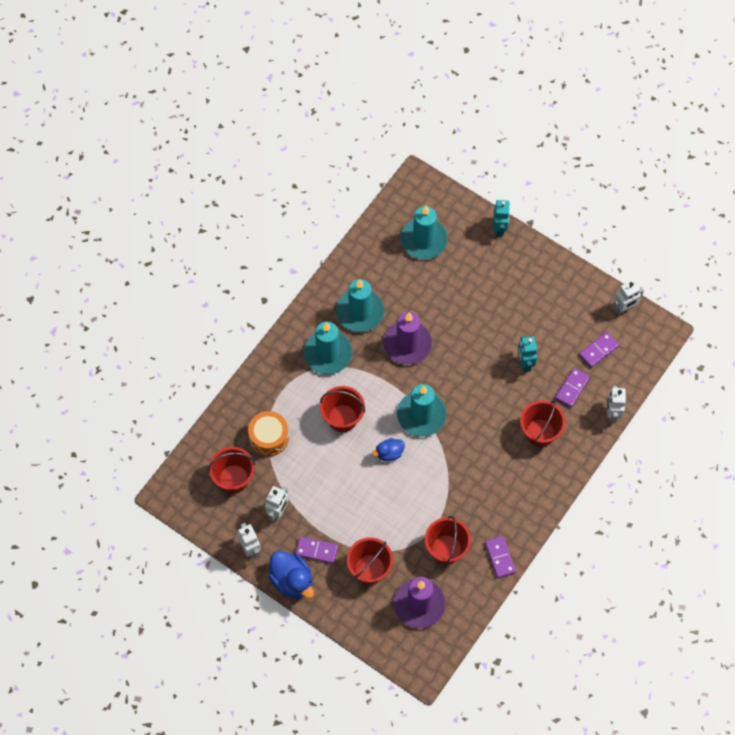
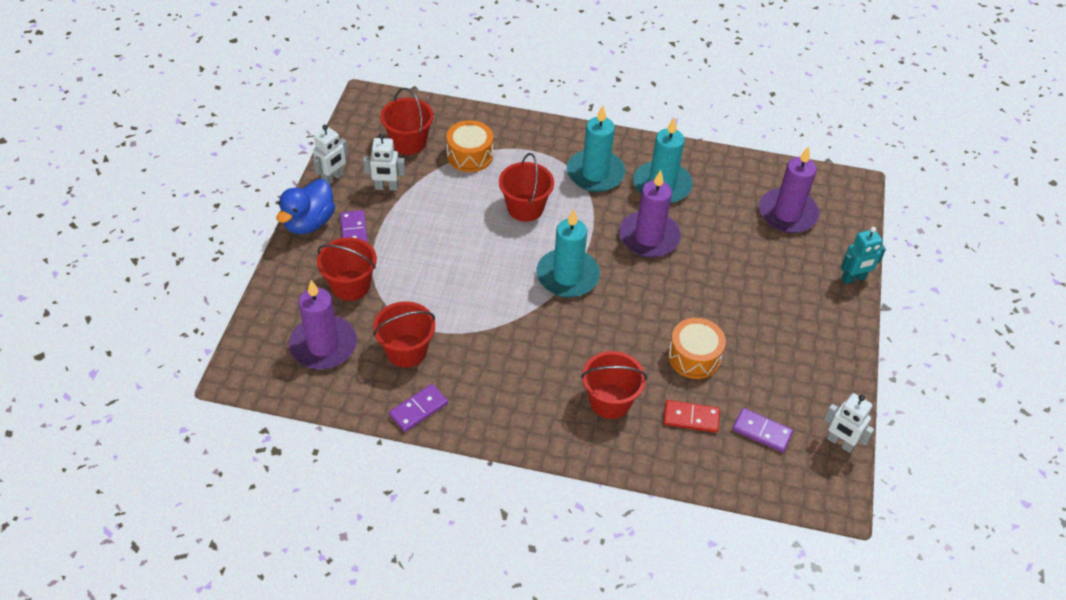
camera: 65 degrees right, 15 degrees down
blue duck [372,438,405,461] -> none
turquoise candle [400,206,448,259] -> purple candle [759,146,819,233]
turquoise robot [518,335,537,372] -> orange drum [668,318,726,379]
purple domino [555,368,590,407] -> red domino [663,400,720,433]
white robot [607,386,626,423] -> none

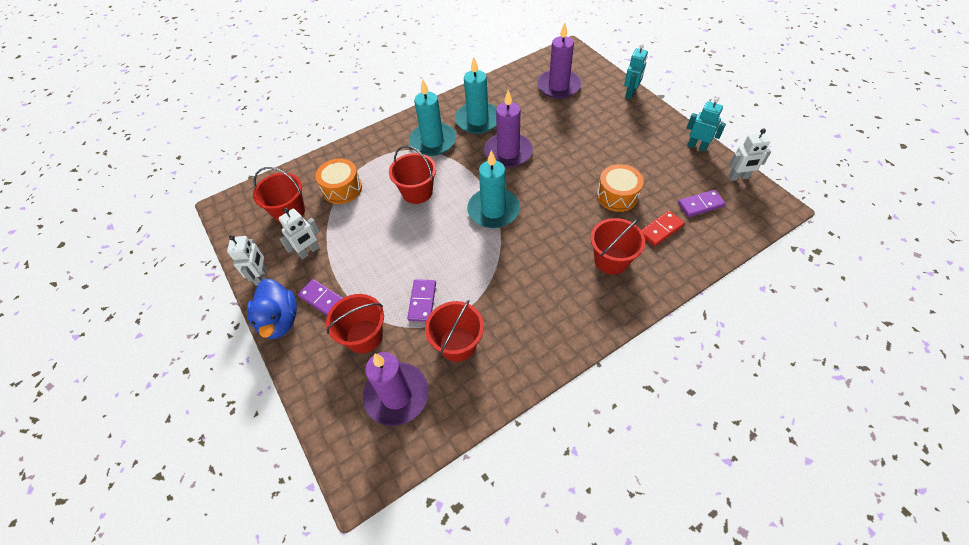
camera: 40 degrees left, 5 degrees up
purple domino [389,384,448,432] -> purple domino moved to [407,279,436,322]
none -> turquoise robot [687,98,726,152]

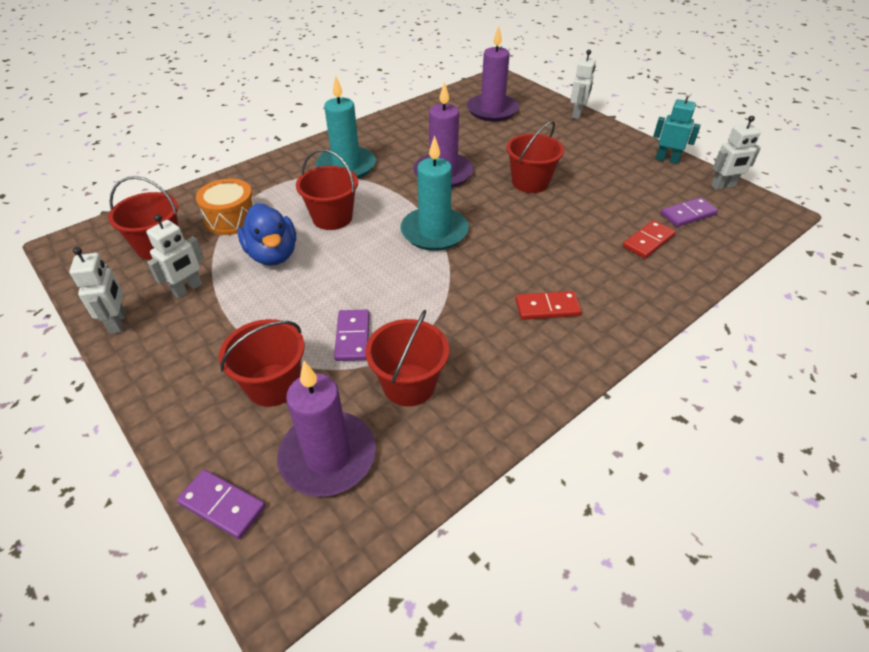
camera: 10 degrees left, 10 degrees down
blue duck [247,279,297,339] -> blue duck moved to [238,203,296,266]
purple domino [298,279,342,315] -> purple domino moved to [177,469,265,539]
turquoise candle [455,57,497,134] -> none
red bucket [591,218,645,275] -> red bucket moved to [506,121,564,193]
orange drum [597,164,644,212] -> none
turquoise robot [624,44,648,99] -> white robot [571,49,596,119]
none -> red domino [516,291,582,320]

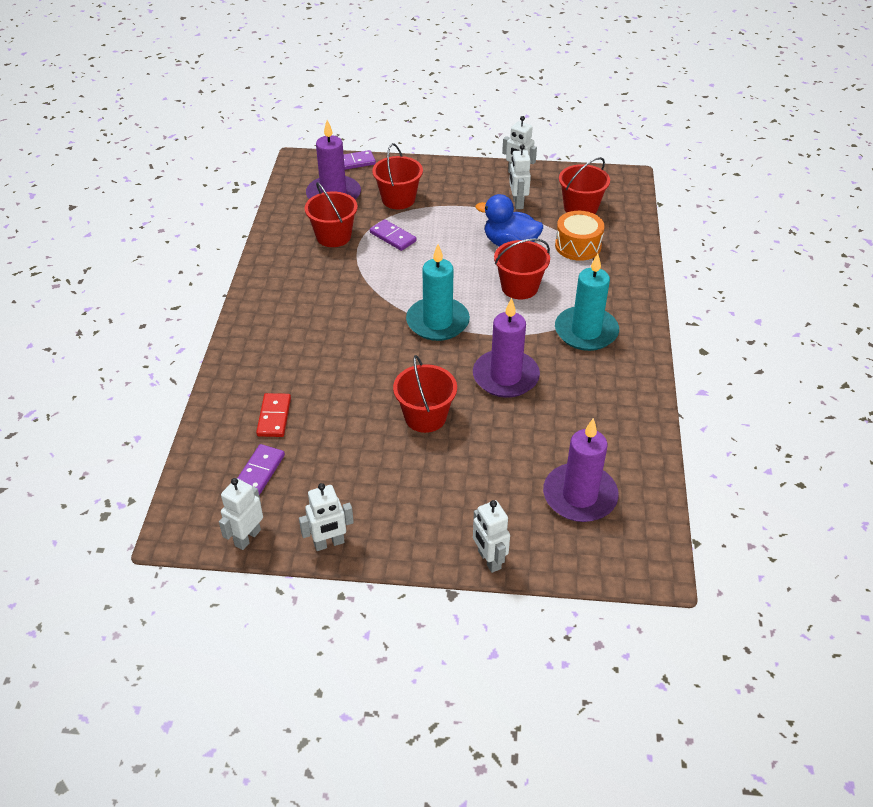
camera: 135 degrees right, 0 degrees up
red domino [516,291,582,320] -> none
turquoise robot [653,91,701,164] -> white robot [299,483,354,551]

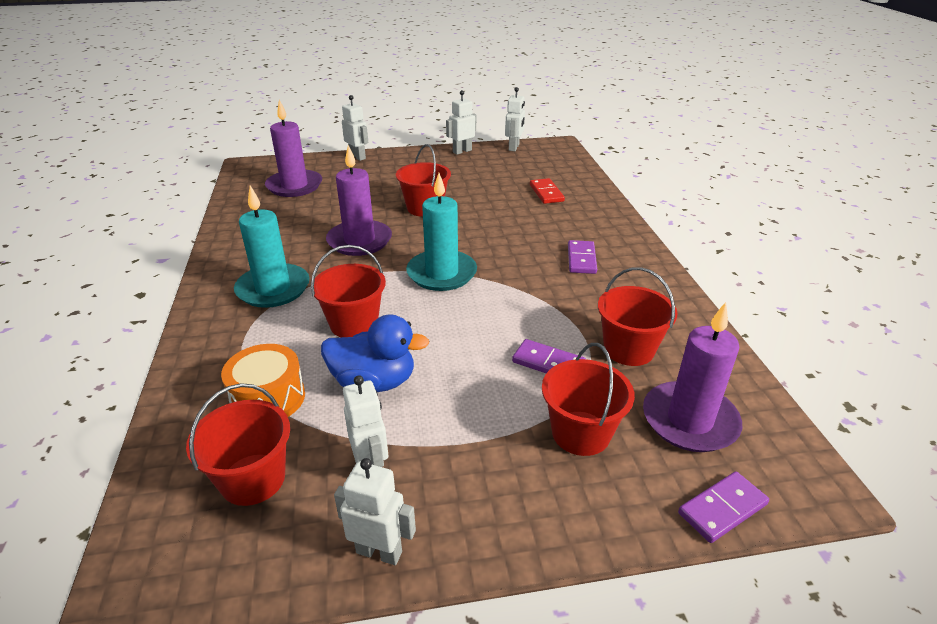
camera: 165 degrees right, 10 degrees down
purple domino [238,444,285,495] -> purple domino moved to [568,240,597,274]

